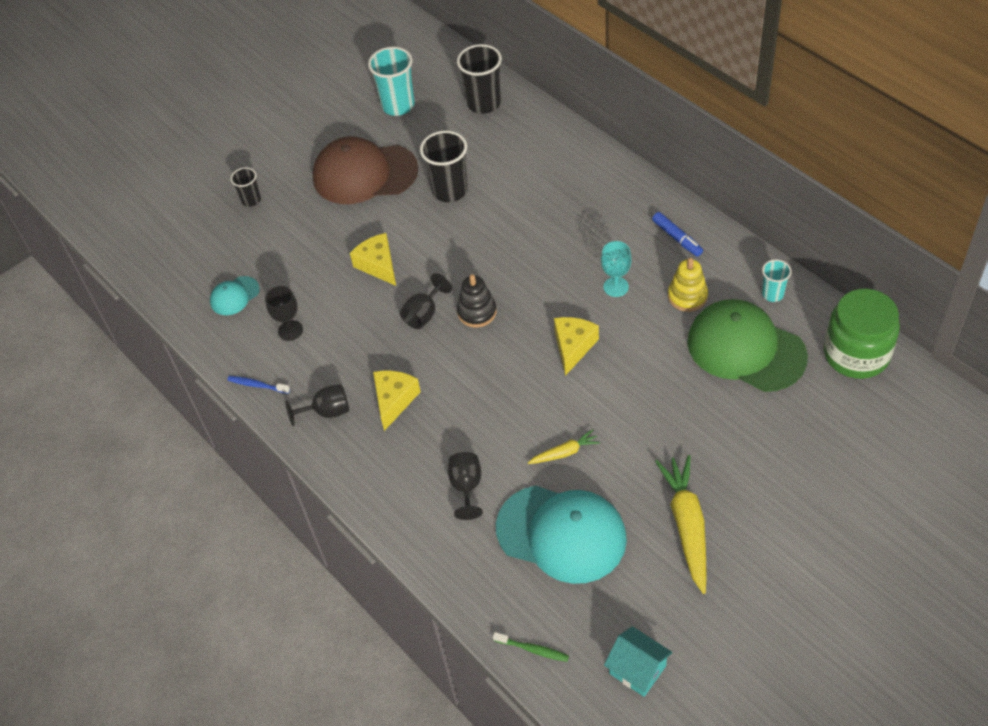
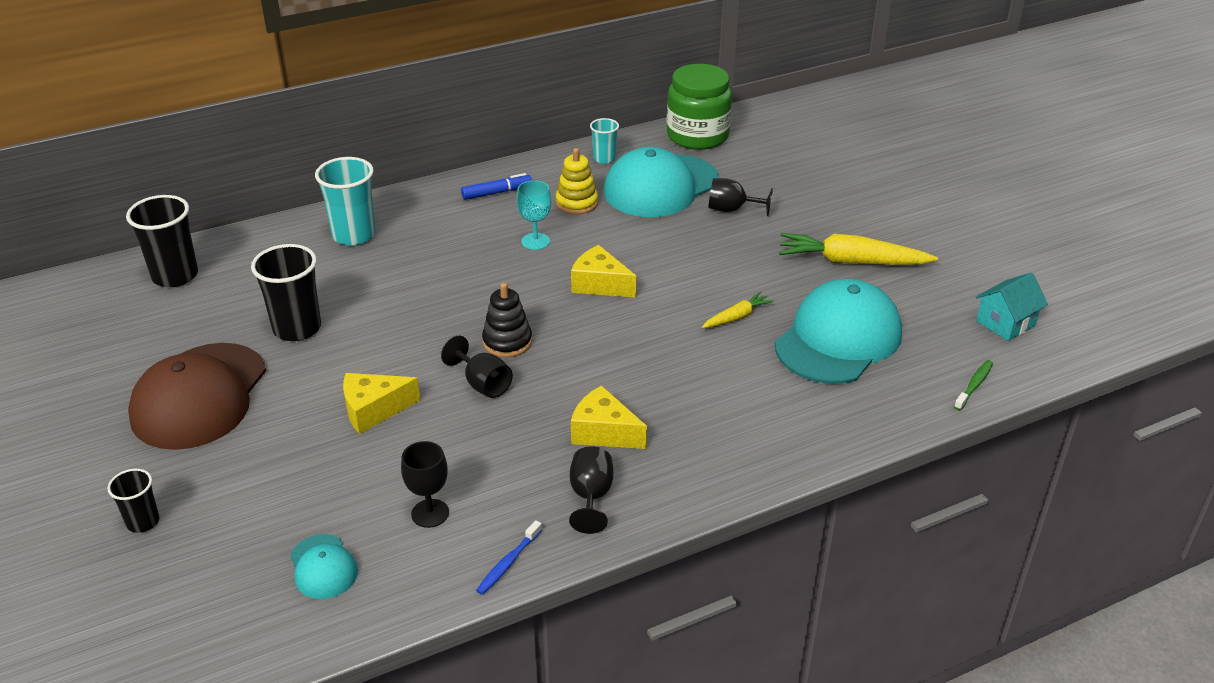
camera: 80 degrees left, 15 degrees down
turquoise cup [368,47,415,116] -> turquoise cup moved to [315,157,376,246]
black goblet [448,452,483,520] -> black goblet moved to [708,178,773,216]
yellow carrot [528,429,600,464] -> yellow carrot turned 60 degrees clockwise [702,292,774,328]
green cap [687,299,808,392] -> turquoise cap [604,147,719,217]

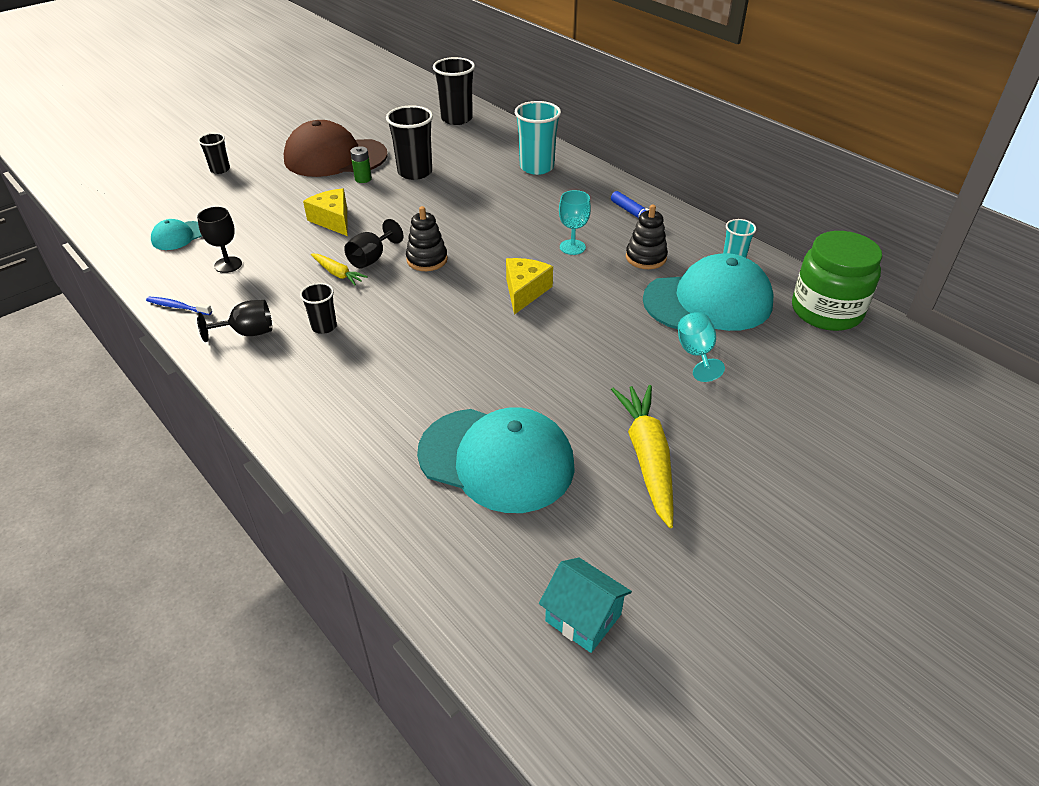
camera: 75 degrees right, 5 degrees up
yellow stacking toy [556,148,598,214] -> black stacking toy [626,204,668,269]
yellow cheese [571,385,647,449] -> black cup [300,283,337,334]
turquoise cap [604,147,719,217] -> turquoise cap turned 135 degrees clockwise [643,253,773,331]
yellow carrot [702,292,774,328] -> yellow carrot moved to [311,254,368,285]
black goblet [708,178,773,216] -> turquoise goblet [678,312,725,382]
green toothbrush [954,360,993,411] -> none
none -> green battery [350,146,372,183]

